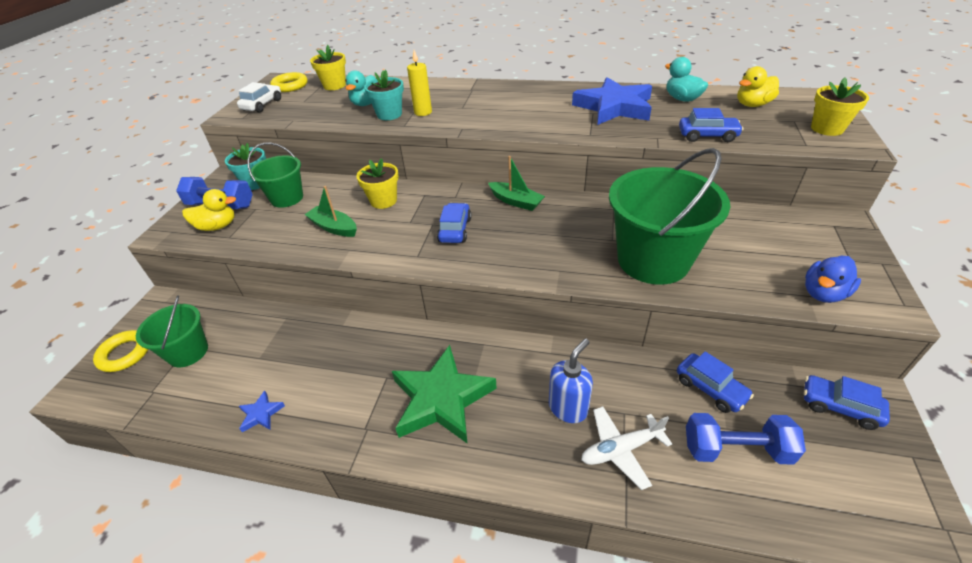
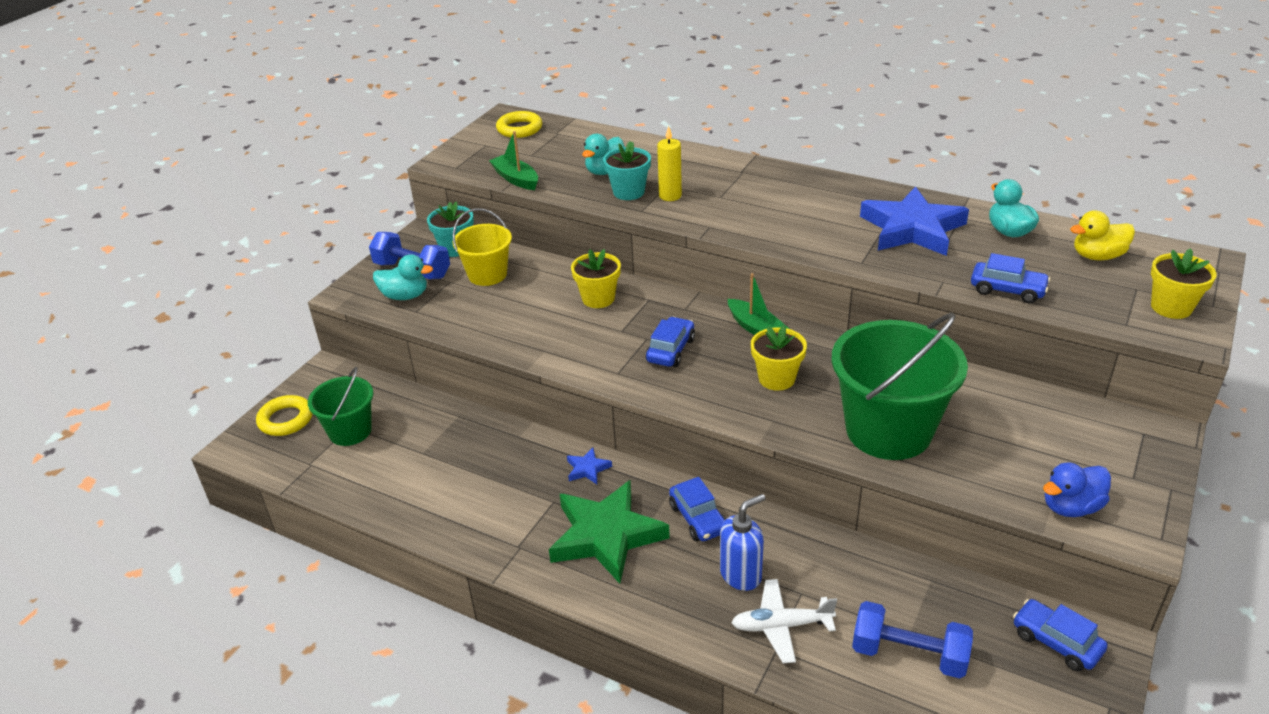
camera: 15 degrees right, 5 degrees down
yellow duck [182,189,236,231] -> turquoise duck [373,254,433,300]
white car [237,82,281,113] -> none
blue star [239,391,285,432] -> blue star moved to [567,448,612,484]
green bucket [247,142,303,208] -> yellow bucket [452,208,512,286]
green boat [304,186,357,237] -> green boat moved to [489,131,538,190]
yellow flower pot [310,45,346,90] -> yellow flower pot moved to [751,325,807,391]
blue car [677,351,754,413] -> blue car moved to [669,477,726,541]

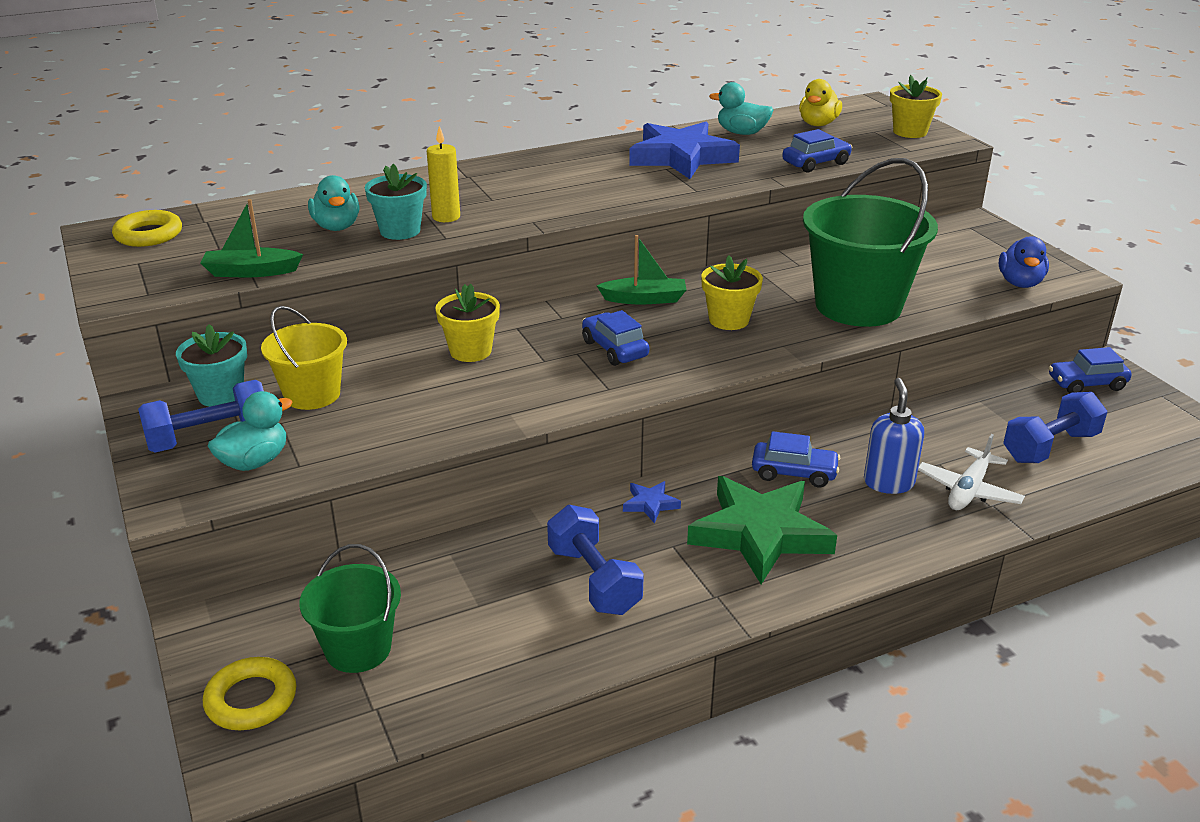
camera: 55 degrees left, 5 degrees down
none -> blue dumbbell [547,505,644,615]

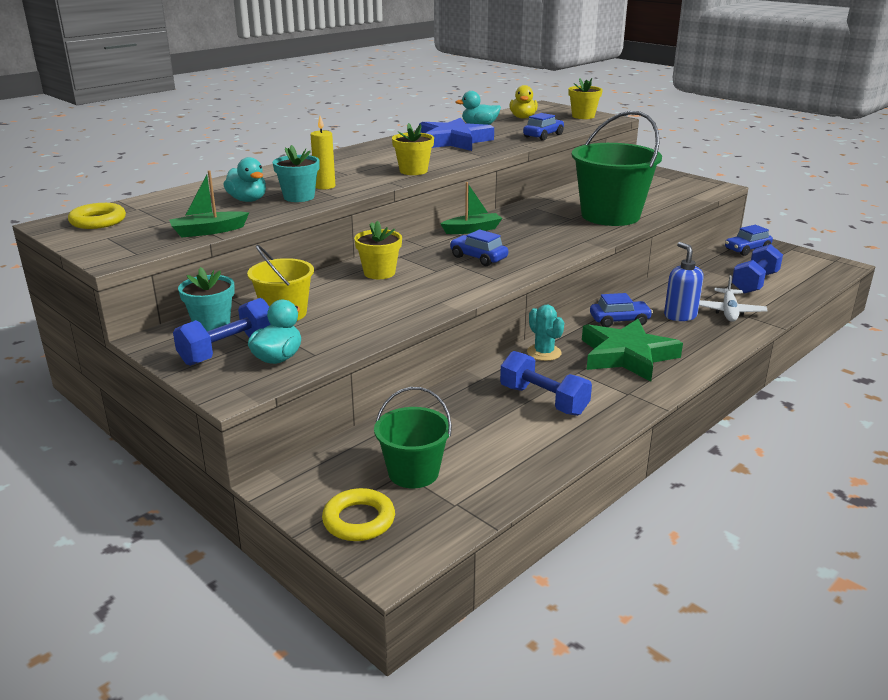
camera: 20 degrees left, 5 degrees down
blue star [623,481,681,523] -> turquoise cactus [527,305,564,361]
yellow flower pot [701,255,763,330] -> yellow flower pot moved to [392,123,434,175]
blue duck [999,236,1049,288] -> none

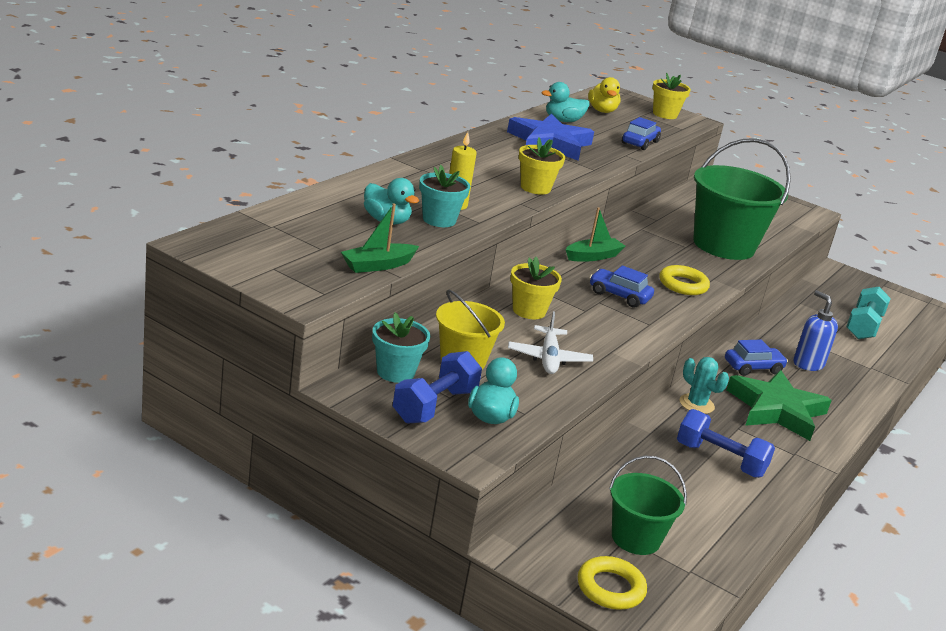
camera: 15 degrees left, 0 degrees up
yellow ring [68,203,126,229] -> yellow ring moved to [659,265,710,295]
white plane [699,275,768,322] -> white plane moved to [508,311,593,374]
blue car [725,225,773,256] -> none
blue dumbbell [732,244,783,294] -> turquoise dumbbell [846,287,891,339]

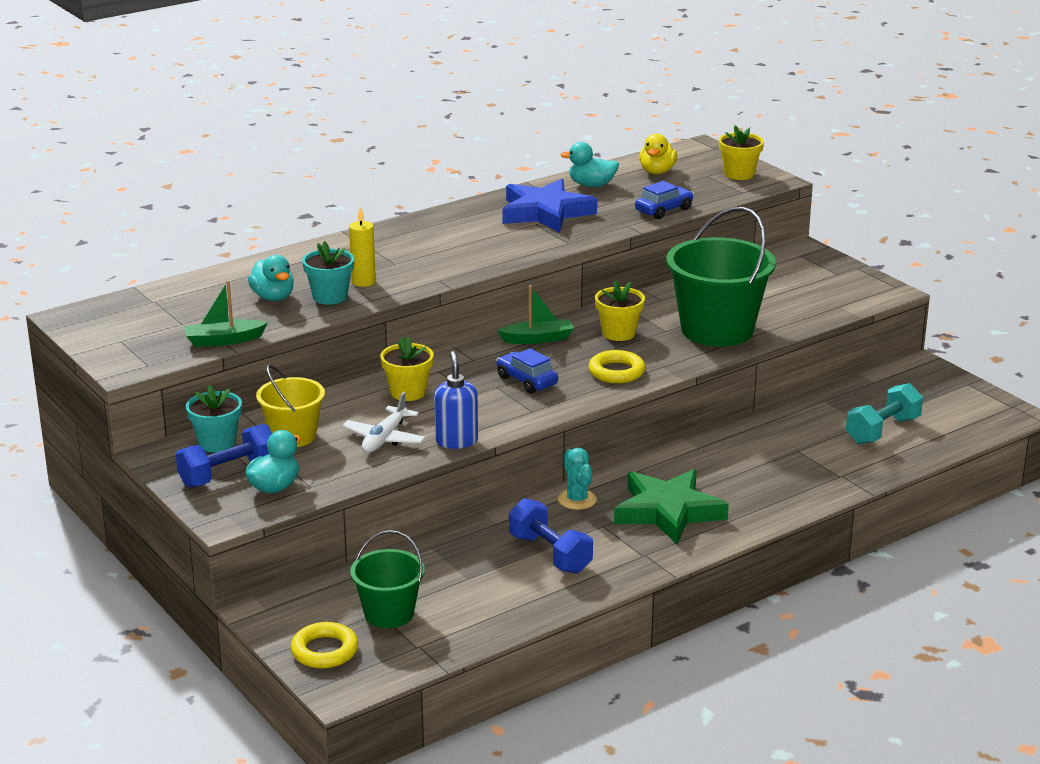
camera: 25 degrees right, 0 degrees up
yellow flower pot [519,137,565,195] -> yellow flower pot moved to [595,280,645,341]
blue car [725,340,788,376] -> none
blue soap dispenser [793,290,838,371] -> blue soap dispenser moved to [434,351,478,449]

